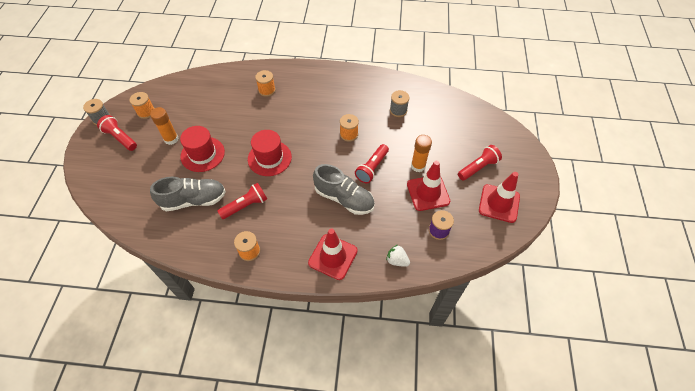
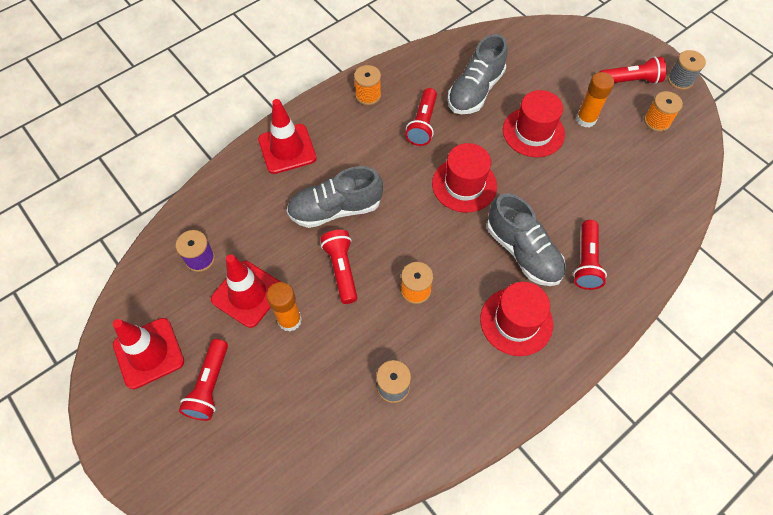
camera: 135 degrees right, 5 degrees up
orange spool [255,70,276,97] -> red flashlight [573,220,607,290]
white strawberry [386,245,410,267] -> none
none -> red hat [480,282,553,356]
none -> grey shoe [487,193,566,286]

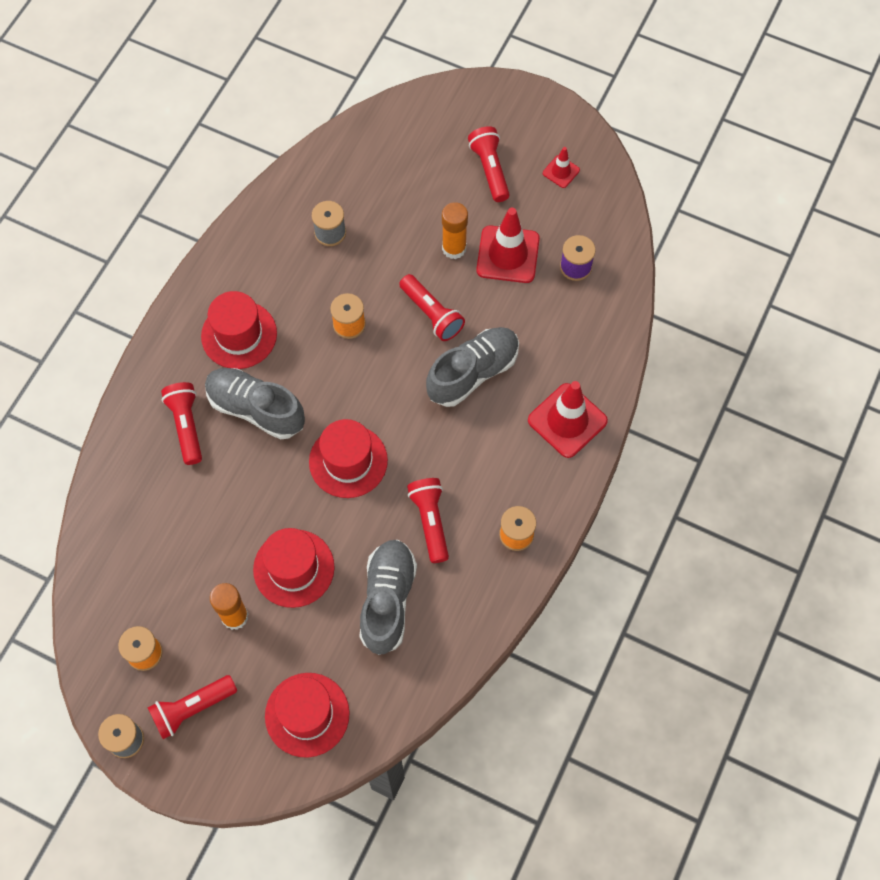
camera: 155 degrees right, 5 degrees up
red traffic cone [113,318,184,389] -> red traffic cone [543,147,580,188], size x0.51
none -> red hat [265,673,350,758]

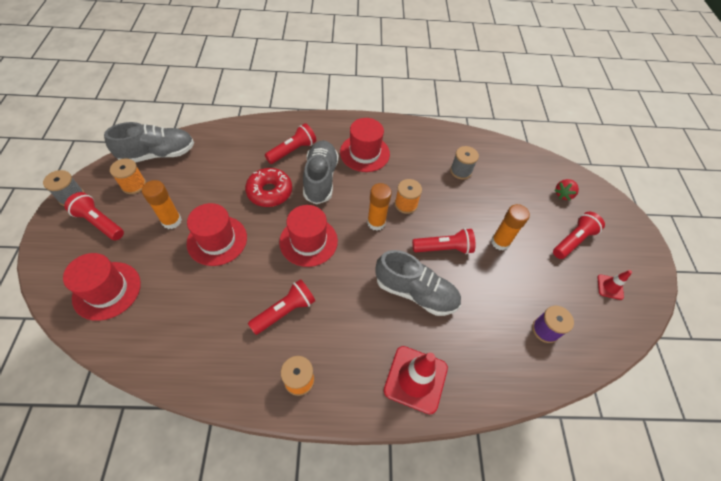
camera: 60 degrees right, 10 degrees down
grey shoe [360,540,417,655] -> grey shoe moved to [104,122,194,163]
red flashlight [399,274,465,341] -> red flashlight turned 120 degrees counterclockwise [412,228,475,254]
red traffic cone [476,208,540,283] -> none
none -> red donut [245,168,292,207]
none -> orange glue stick [367,183,392,231]
none -> red strawberry [555,179,579,201]

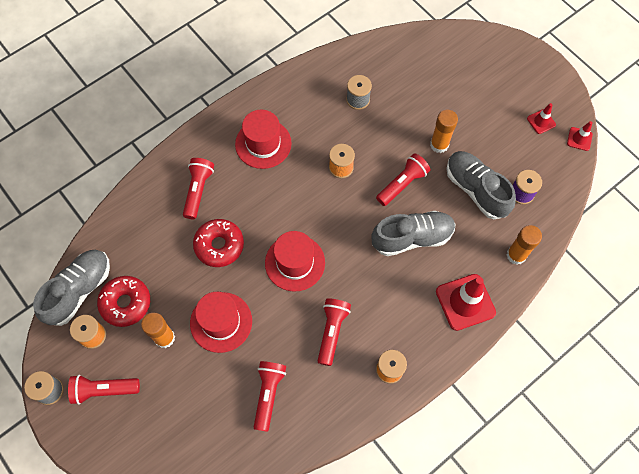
camera: 35 degrees left, 10 degrees up
red hat [63,253,141,321] -> none
grey shoe [303,140,339,204] -> grey shoe moved to [446,151,516,219]
orange glue stick [367,183,392,231] -> orange glue stick moved to [507,225,542,265]
red flashlight [553,212,605,259] -> red flashlight moved to [254,361,286,432]
red strawberry [555,179,579,201] -> none
none -> red donut [97,276,150,327]
none -> red traffic cone [567,121,593,151]

